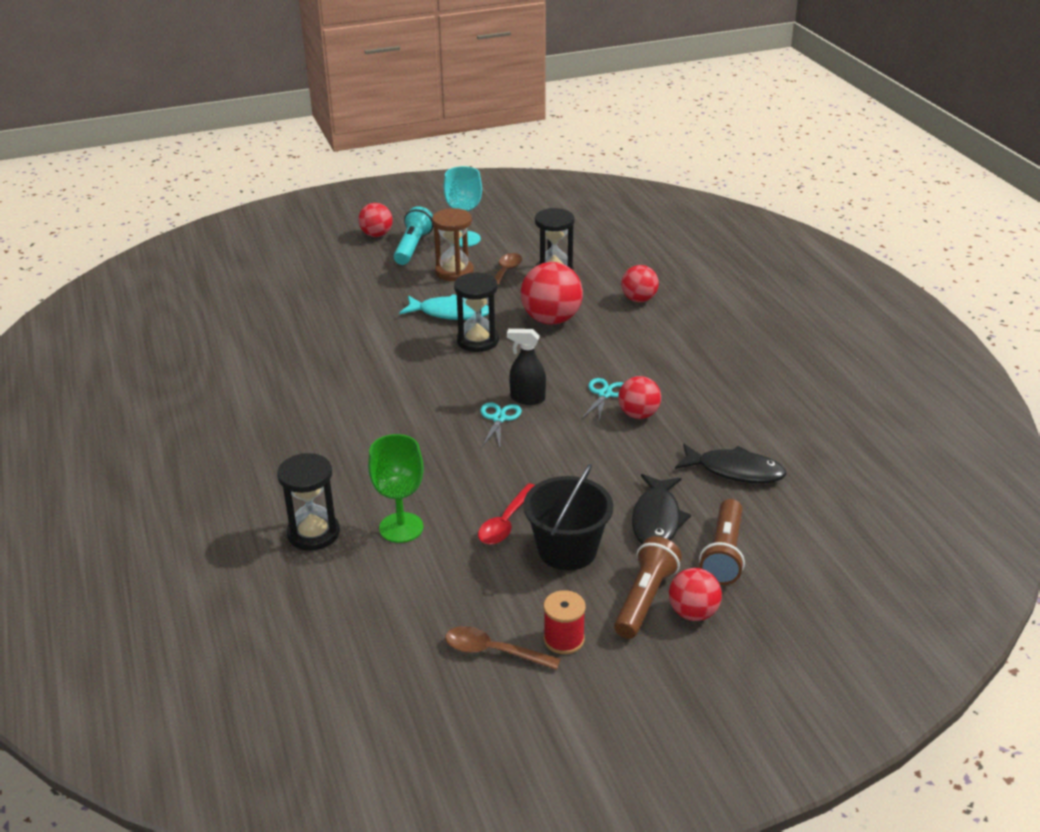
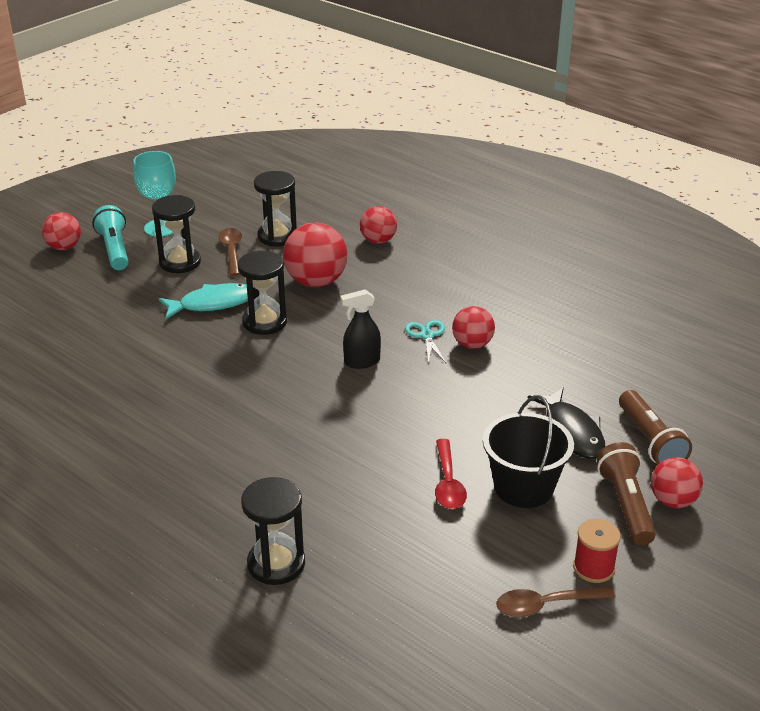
camera: 30 degrees left, 0 degrees up
green goblet [368,434,424,543] -> none
brown hourglass [432,208,474,281] -> black hourglass [152,195,201,273]
turquoise scissors [480,402,522,448] -> none
black fish [675,443,786,483] -> none

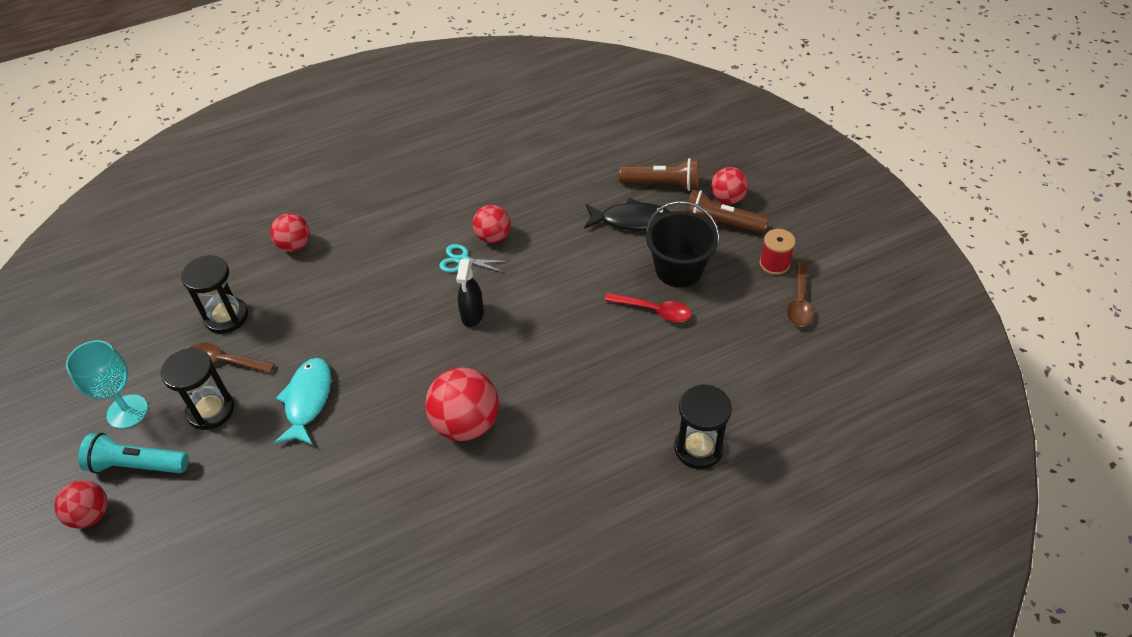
camera: 65 degrees left, 15 degrees up
black hourglass [238,251,287,335] -> none
red ball [283,222,347,287] -> red ball moved to [425,367,499,441]

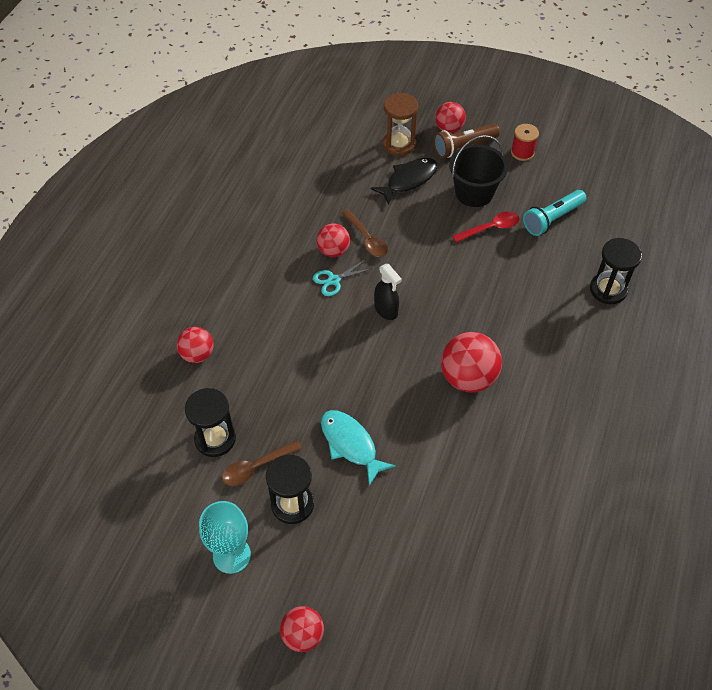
camera: 45 degrees left, 5 degrees up
turquoise flashlight [78,433,189,473] -> turquoise flashlight moved to [523,190,587,236]
brown flashlight [619,158,699,191] -> brown hourglass [382,93,418,156]
brown spoon [787,261,813,327] -> brown spoon moved to [342,209,388,257]

